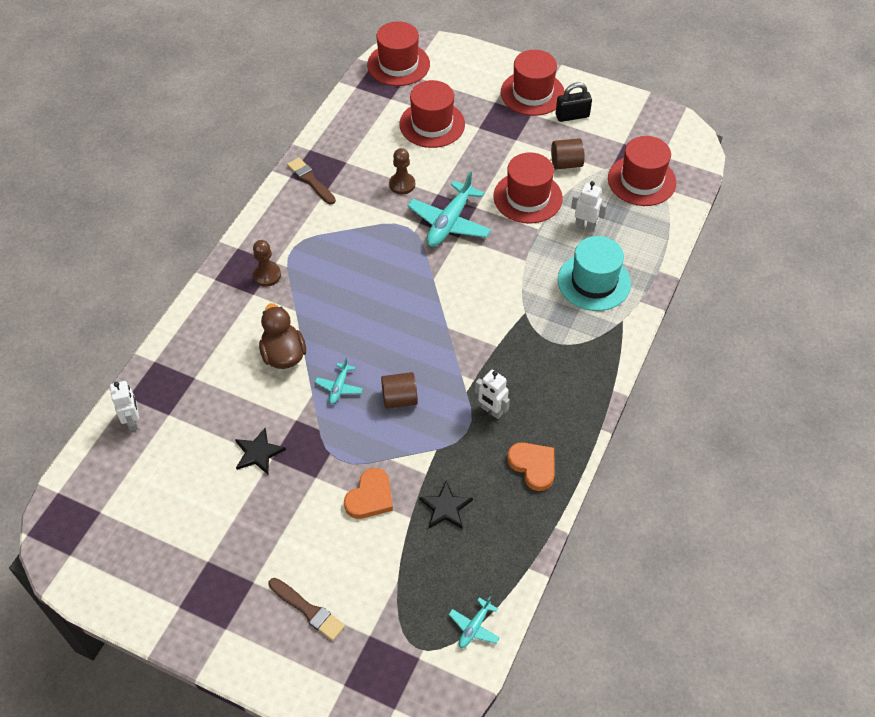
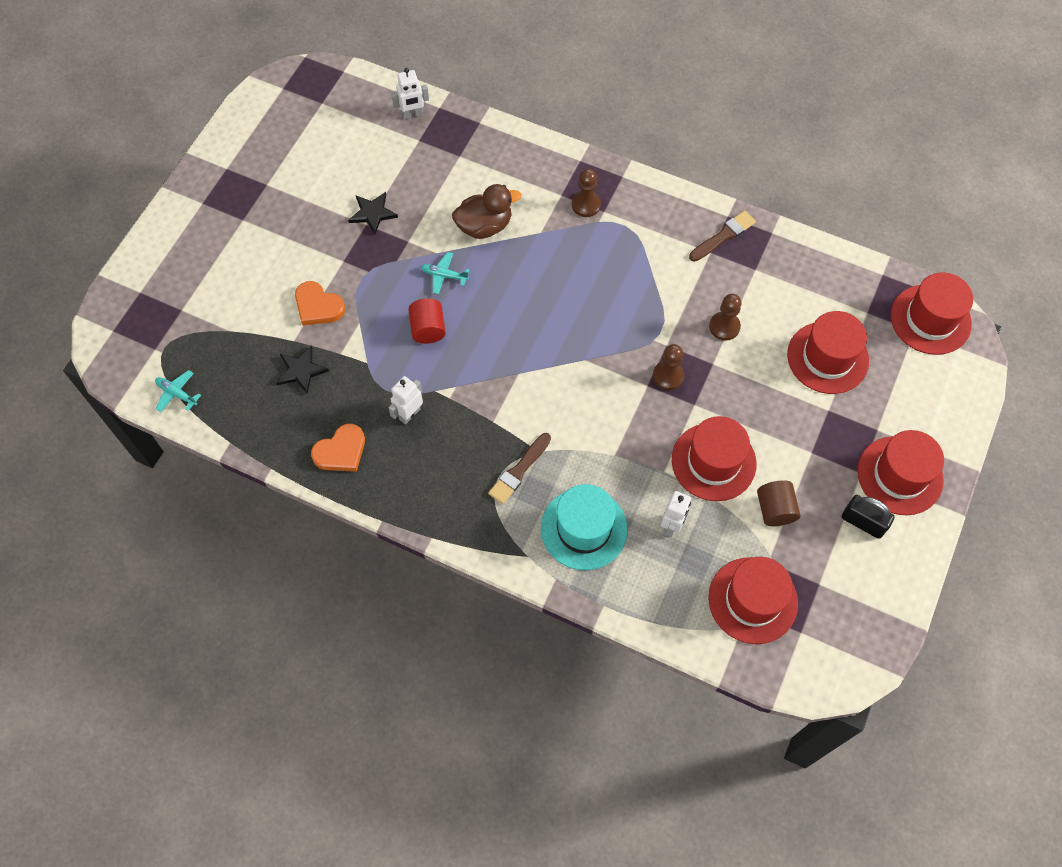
camera: 90 degrees right, 10 degrees up
brown brush [268,578,345,641] -> brown brush moved to [488,433,551,504]
brown cylinder [381,372,418,409] -> red cylinder [408,298,446,344]
turquoise plane [408,171,491,247] -> brown pawn [653,344,684,390]
black padlock [556,83,592,122] -> black padlock turned 45 degrees counterclockwise [842,495,895,539]

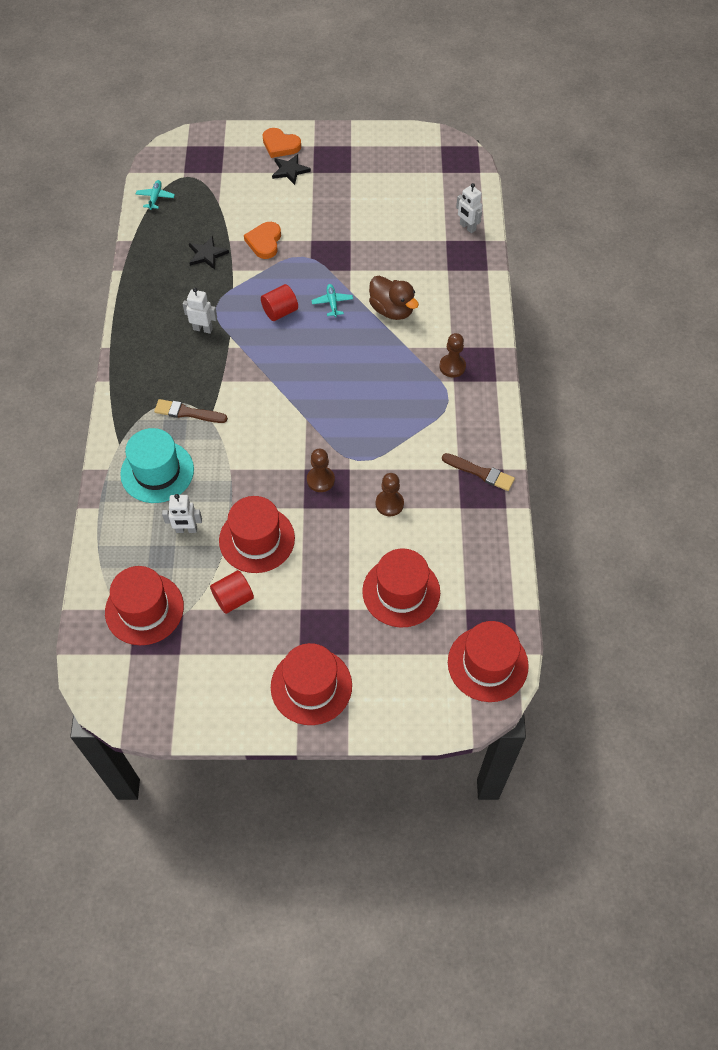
camera: 65 degrees right, 5 degrees down
orange heart [311,423,365,472] -> orange heart moved to [263,128,301,158]
black star [348,192,398,235] -> black star moved to [272,154,311,185]
brown cylinder [757,480,800,526] -> red cylinder [210,570,254,614]
black padlock [842,495,895,539] -> none

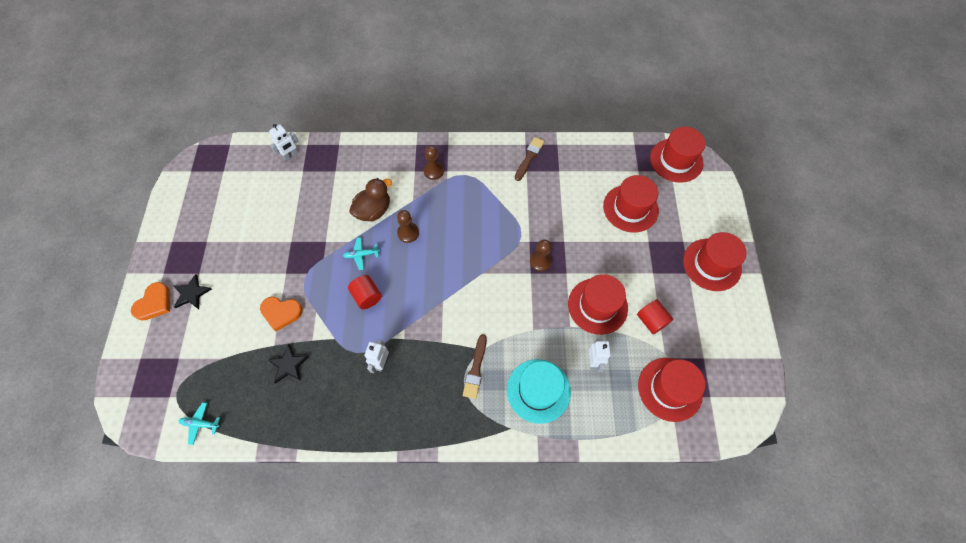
camera: 90 degrees left, 5 degrees up
brown pawn [376,473,404,516] -> brown pawn moved to [397,210,419,243]

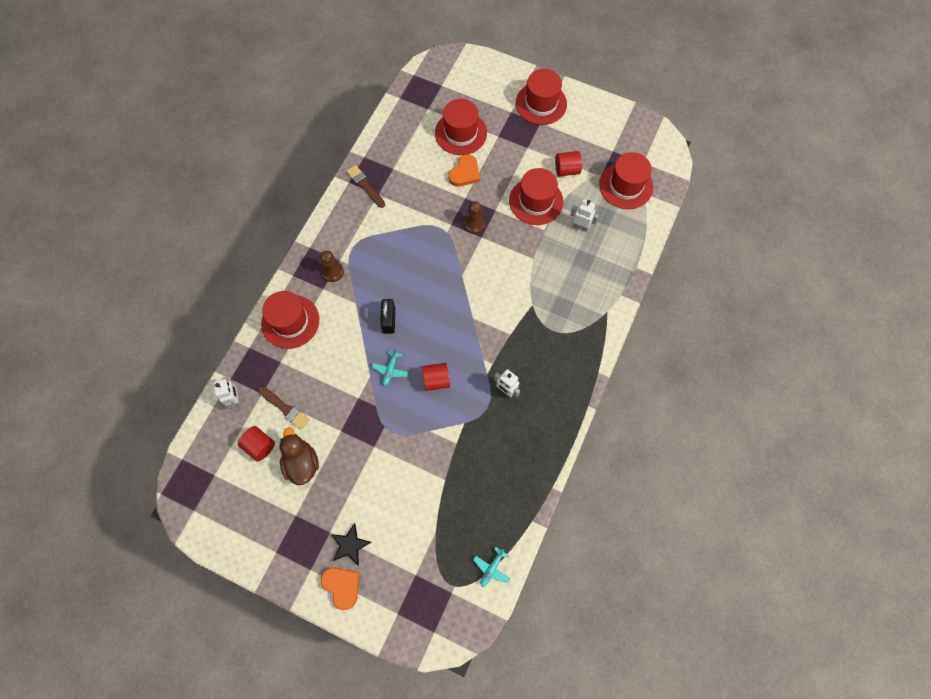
camera: 65 degrees left, 5 degrees up
orange heart [260,297,303,331] -> orange heart moved to [448,155,480,187]
black star [268,344,309,384] -> none
brown duck [349,178,392,222] -> brown duck moved to [279,428,319,485]
brown pawn [397,210,419,243] -> black padlock [380,299,395,334]
brown brush [463,334,487,399] -> brown brush moved to [258,386,310,430]
turquoise hat [507,359,571,424] -> none
red hat [650,127,705,183] -> red hat moved to [261,291,319,349]
none -> red cylinder [238,426,275,462]

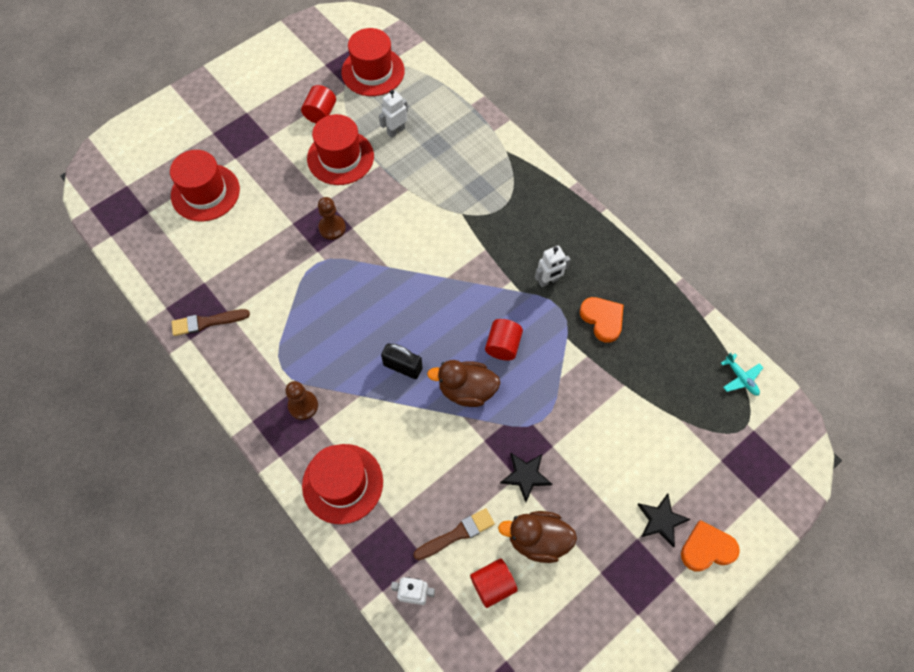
camera: 65 degrees left, 5 degrees down
turquoise plane [372,349,408,386] -> brown duck [427,360,500,407]
orange heart [448,155,480,187] -> orange heart moved to [580,297,623,343]
red hat [516,69,567,125] -> none
none -> black star [500,453,552,502]

